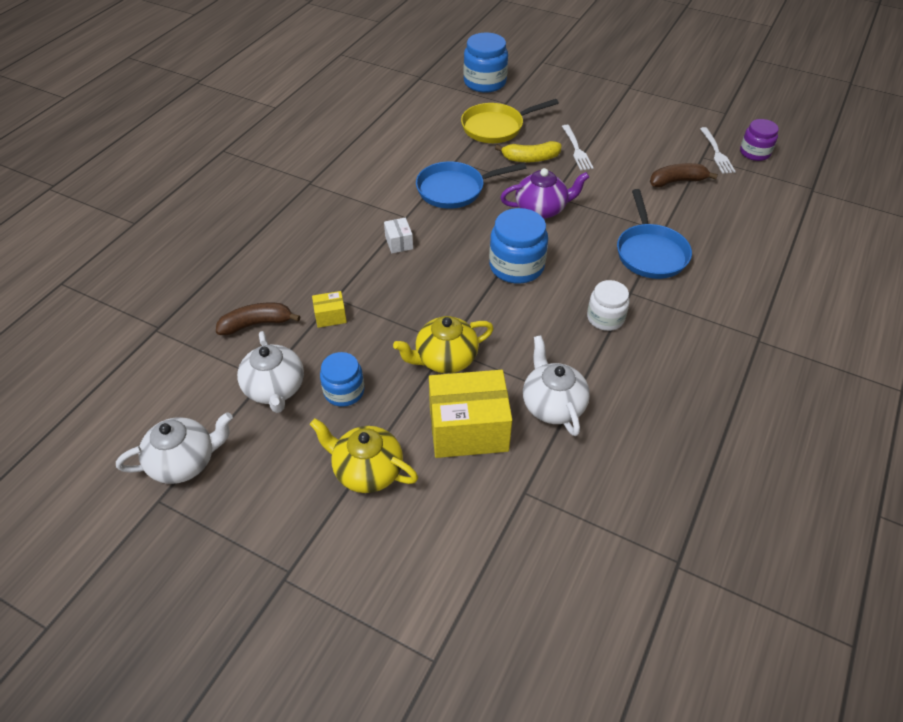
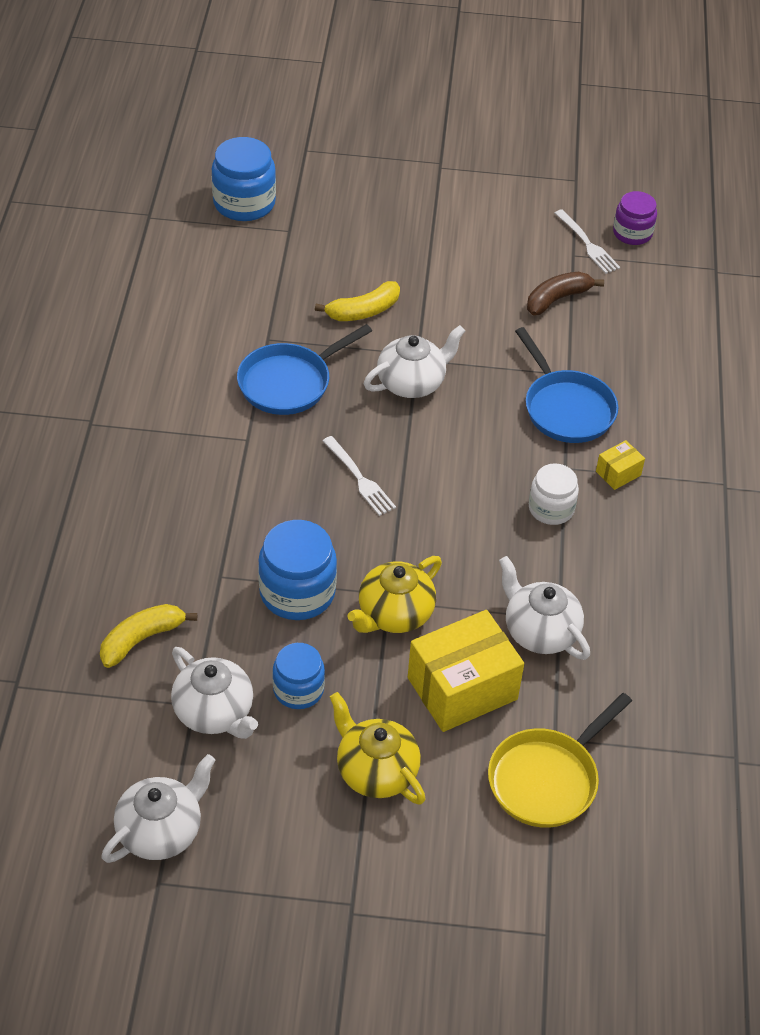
camera: 25 degrees left, 0 degrees up
brown banana [216,303,301,335] -> yellow banana [100,604,197,668]
yellow teapot [310,418,418,493] -> yellow teapot turned 45 degrees clockwise [330,692,426,805]
yellow box [312,291,347,328] -> yellow box moved to [596,440,645,490]
white box [384,217,413,253] -> none
yellow pan [461,99,559,143] -> yellow pan moved to [488,693,632,828]
blue jar [489,208,548,284] -> blue jar moved to [258,520,337,620]
purple teapot [500,168,589,219] -> white teapot [364,325,465,398]
white fork [562,125,594,170] -> white fork moved to [323,436,396,516]

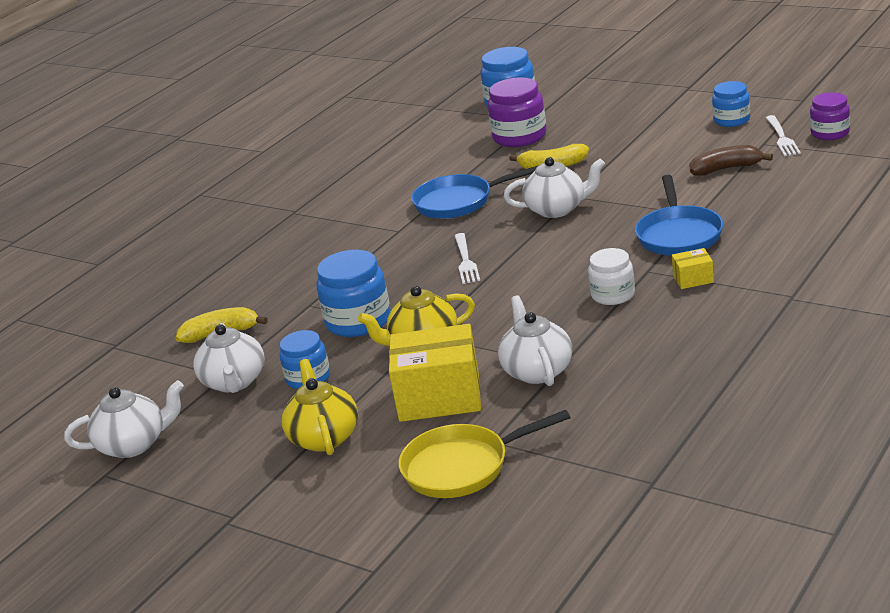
camera: 35 degrees right, 20 degrees down
none -> purple jar [488,77,547,147]
none -> blue jar [712,81,750,127]

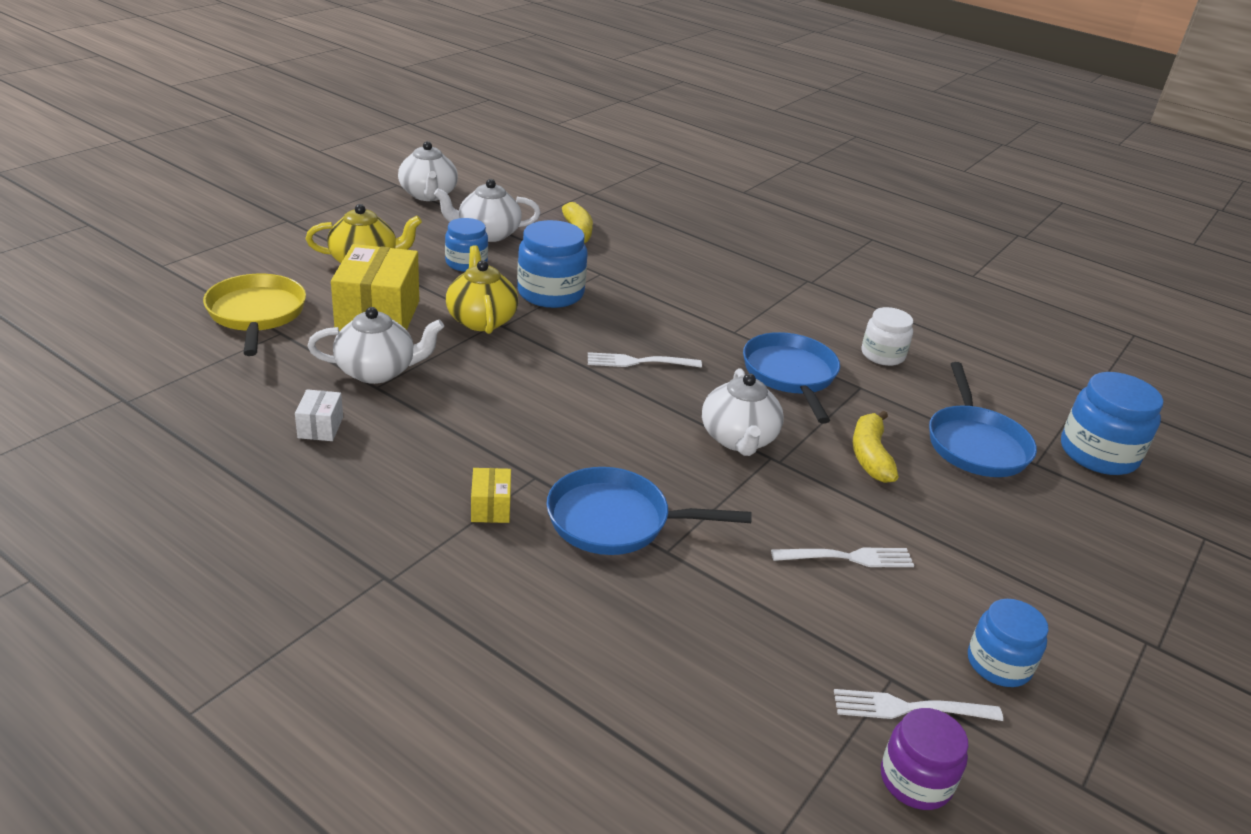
camera: 85 degrees right, 5 degrees up
purple jar [488,77,547,147] -> blue pan [929,362,1037,477]
white jar [588,248,635,305] -> white jar moved to [861,307,913,366]
brown banana [689,145,773,176] -> none
none -> white box [295,389,343,441]
none -> white fork [771,548,914,567]

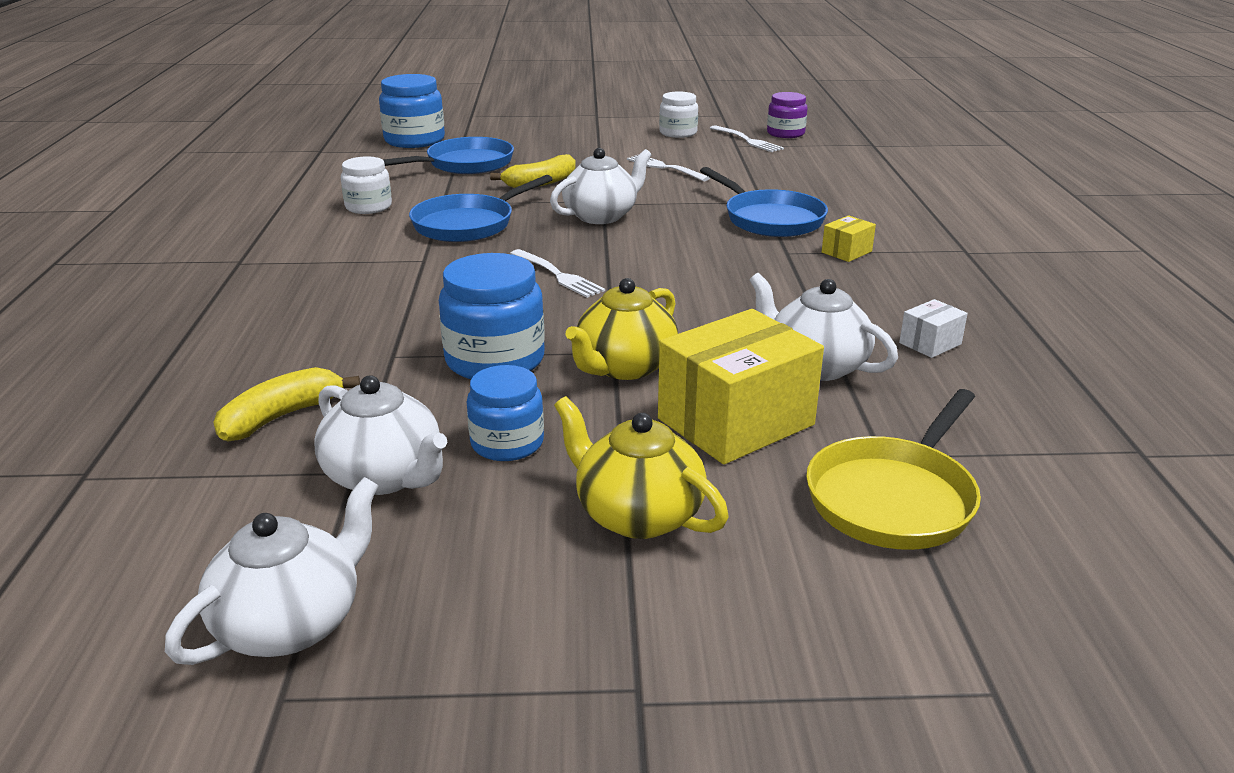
camera: 125 degrees left, 5 degrees down
blue jar [968,599,1048,687] -> white jar [659,91,698,138]

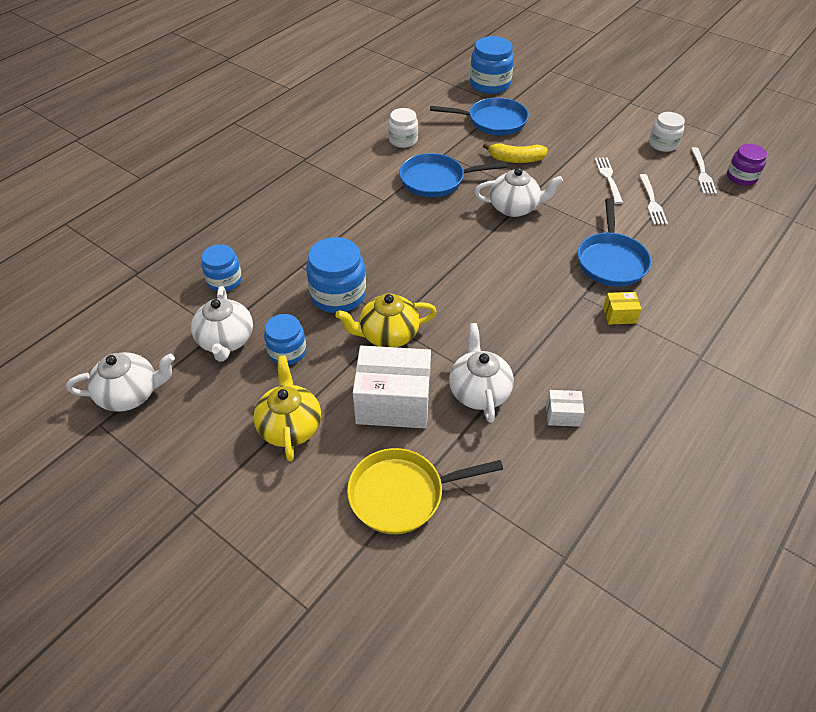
camera: 40 degrees right, 20 degrees up
yellow banana [213,367,360,441] -> blue jar [202,244,242,291]
white fork [510,249,605,298] -> white fork moved to [639,174,668,225]
yellow box [658,309,824,464] -> white box [353,346,431,428]

